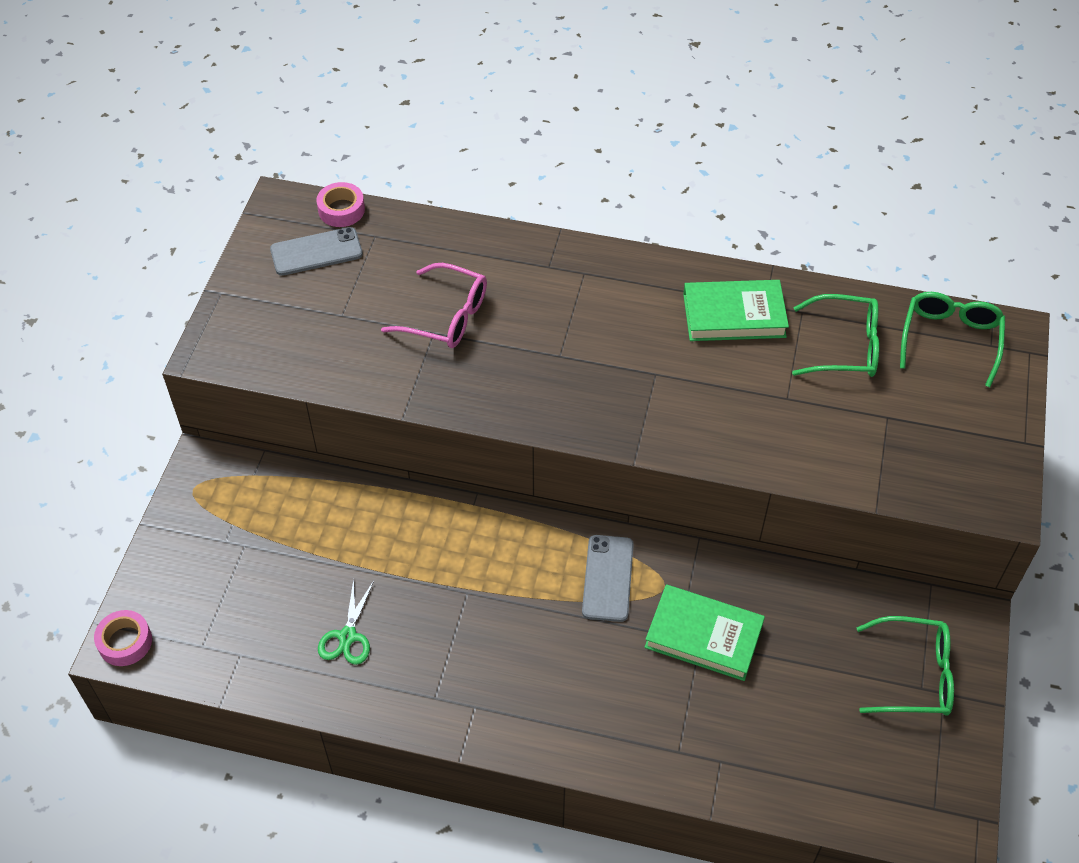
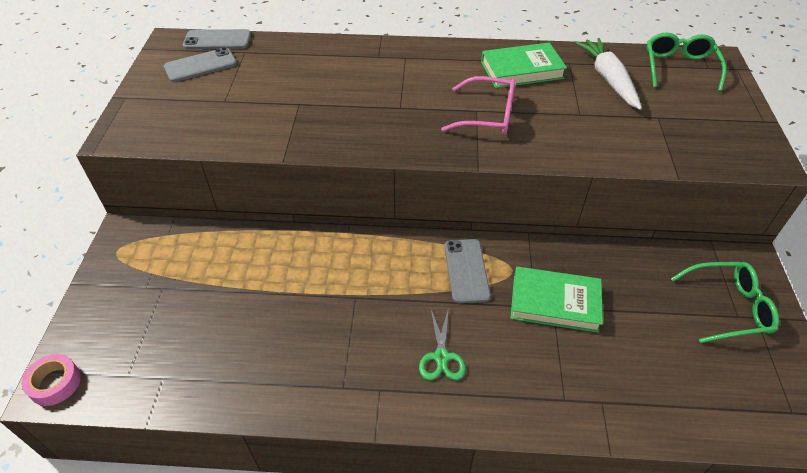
camera: 10 degrees left, 5 degrees down
pink tape [317,182,365,227] -> grey phone [183,29,251,49]
green scissors [318,579,374,665] -> green scissors moved to [419,308,466,380]
pink glasses [381,263,487,348] -> pink glasses moved to [441,76,515,135]
green glasses [792,294,879,377] -> white carrot [574,38,642,110]

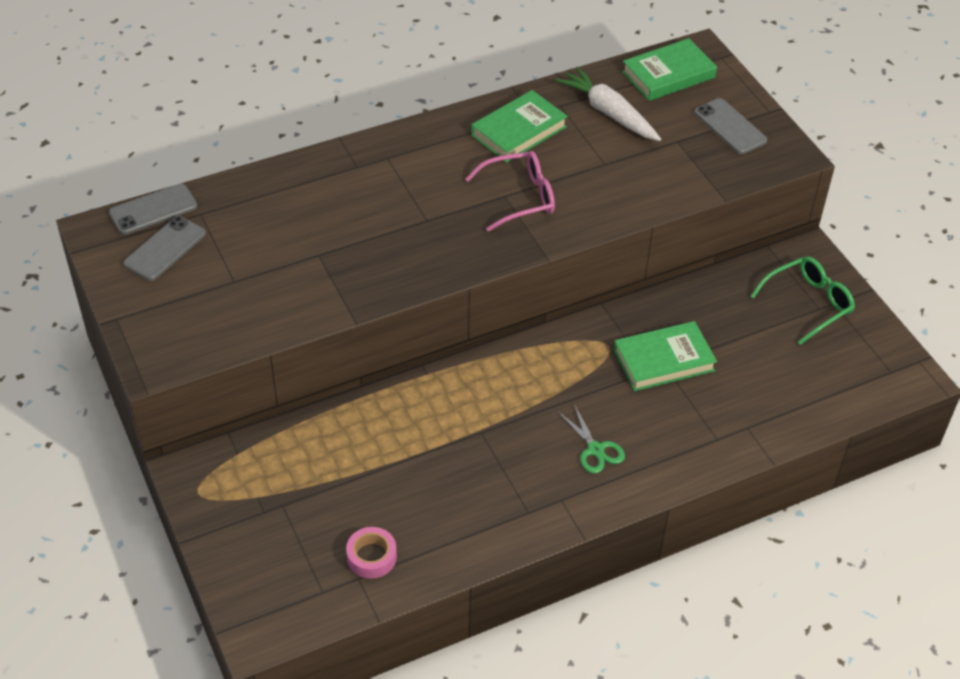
camera: 30 degrees left, 0 degrees up
pink tape [22,354,81,406] -> pink tape moved to [346,527,397,579]
grey phone [445,239,491,303] -> grey phone moved to [694,98,768,154]
green glasses [647,33,727,91] -> green book [622,38,717,101]

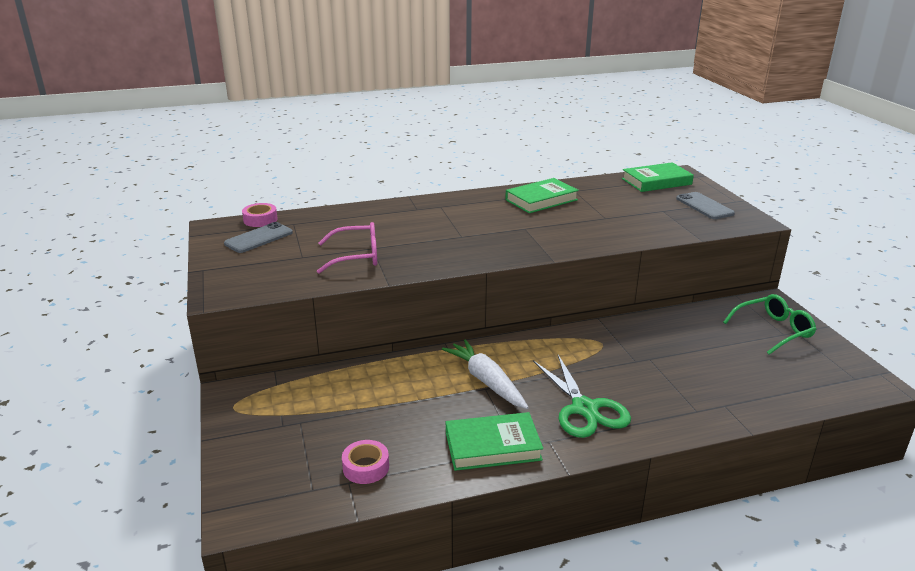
camera: 10 degrees right, 20 degrees down
grey phone [109,184,197,235] -> pink tape [242,203,278,227]
pink glasses [465,151,555,232] -> pink glasses moved to [317,222,377,274]
white carrot [556,67,661,141] -> white carrot moved to [442,339,529,409]
green scissors [558,404,625,473] -> green scissors [533,355,631,438], size x1.75
green book [614,321,717,391] -> green book moved to [446,412,543,471]

